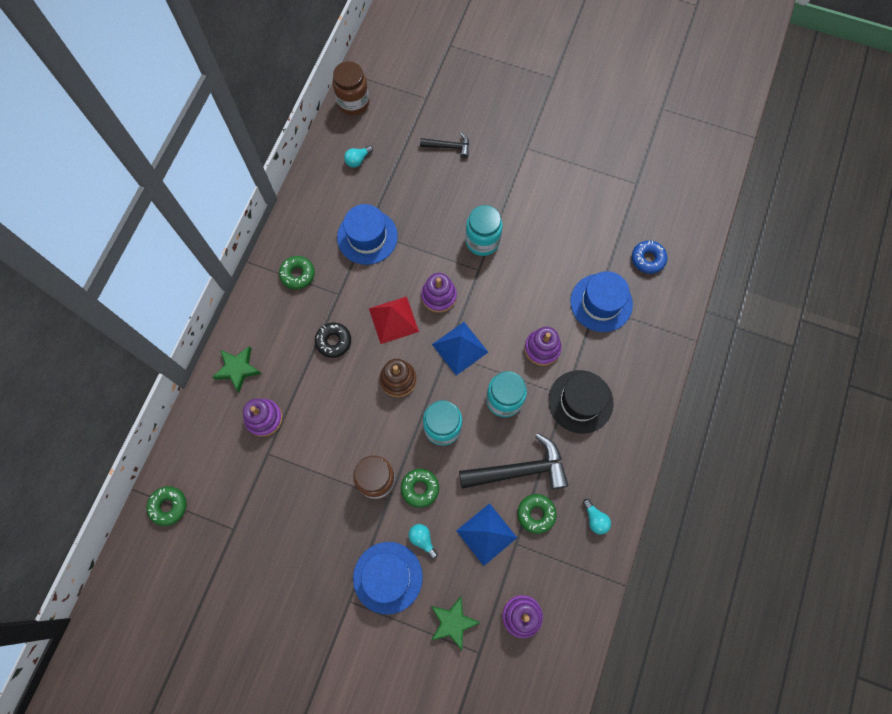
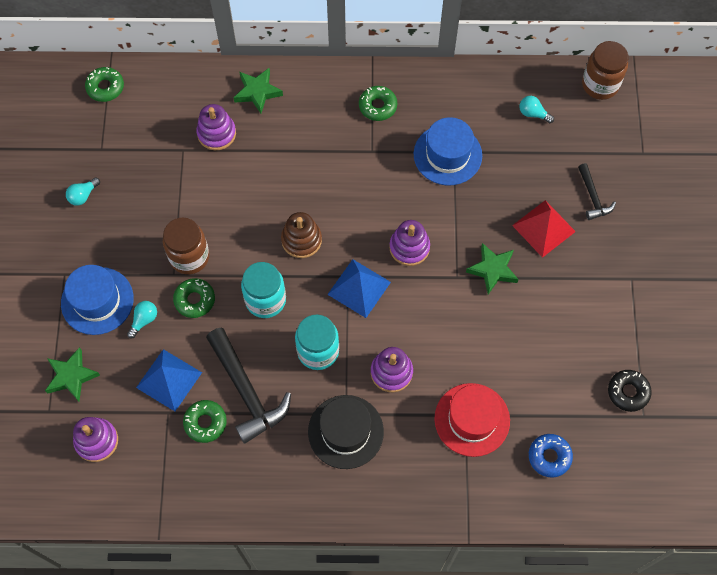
camera: 70 degrees right, 5 degrees down
black donut [315,323,351,358] -> black donut moved to [608,370,652,412]
red pyramid [369,296,419,344] -> red pyramid moved to [512,200,576,258]
turquoise jar [465,205,502,256] -> green star [466,243,519,294]
blue hat [570,271,633,332] -> red hat [434,383,510,457]
turquoise light bulb [583,499,611,534] -> turquoise light bulb moved to [66,177,100,206]

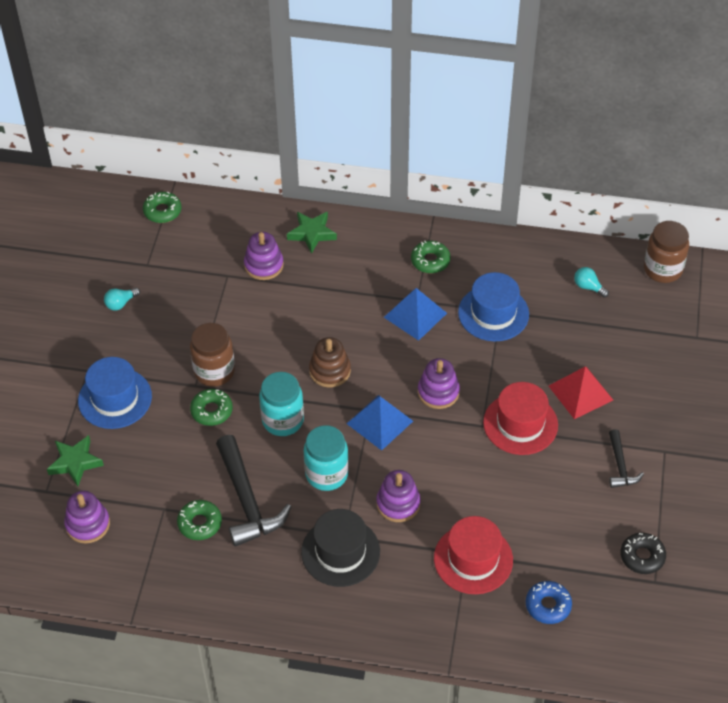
camera: 10 degrees right, 15 degrees down
turquoise light bulb [127,301,157,338] -> none
blue pyramid [136,349,202,411] -> blue pyramid moved to [384,288,447,341]
green star [466,243,519,294] -> red hat [483,382,558,455]
black hammer [578,163,616,220] -> black hammer moved to [609,429,644,488]

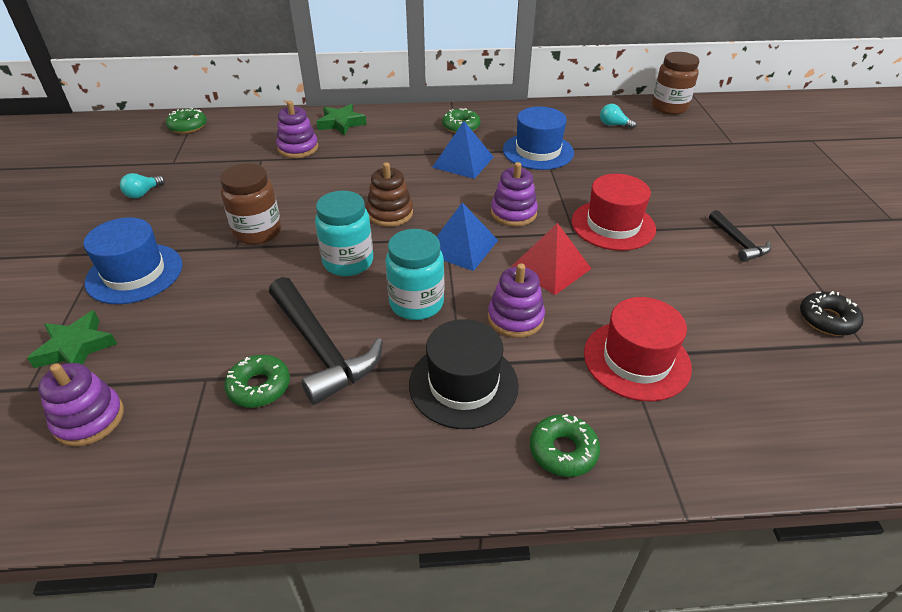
camera: 15 degrees left, 10 degrees down
green donut [190,389,233,426] -> green donut moved to [530,414,600,477]
blue donut [526,581,572,624] -> none
red pyramid [549,366,613,419] -> red pyramid moved to [510,223,591,295]

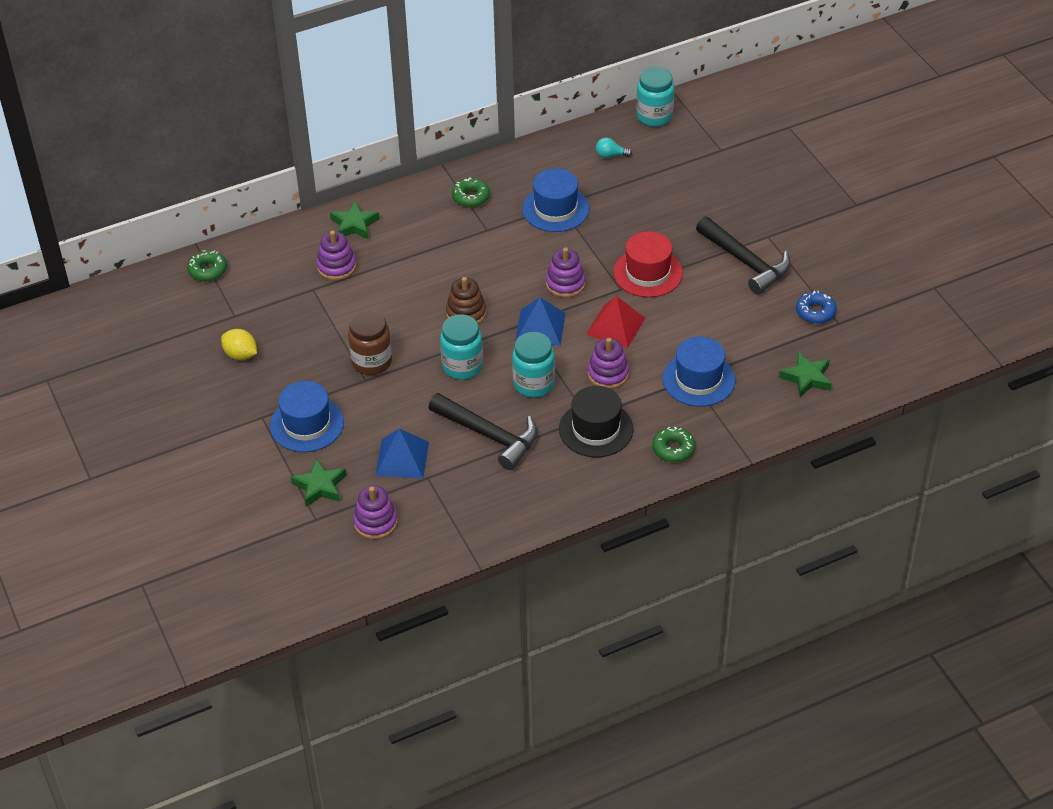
camera: 20 degrees left, 5 degrees up
turquoise light bulb [120,173,165,198] -> yellow lemon [221,329,257,360]
green donut [224,355,290,408] -> none
blue pyramid [432,121,493,179] -> blue pyramid moved to [375,428,429,479]
red hat [584,297,692,401] -> blue hat [663,337,736,407]
brown jar [652,52,699,115] -> turquoise jar [636,67,674,127]
black hammer [709,210,771,262] -> black hammer [696,217,791,295], size x1.85
black donut [800,291,864,336] -> blue donut [796,291,837,324]
none -> green star [779,352,832,397]

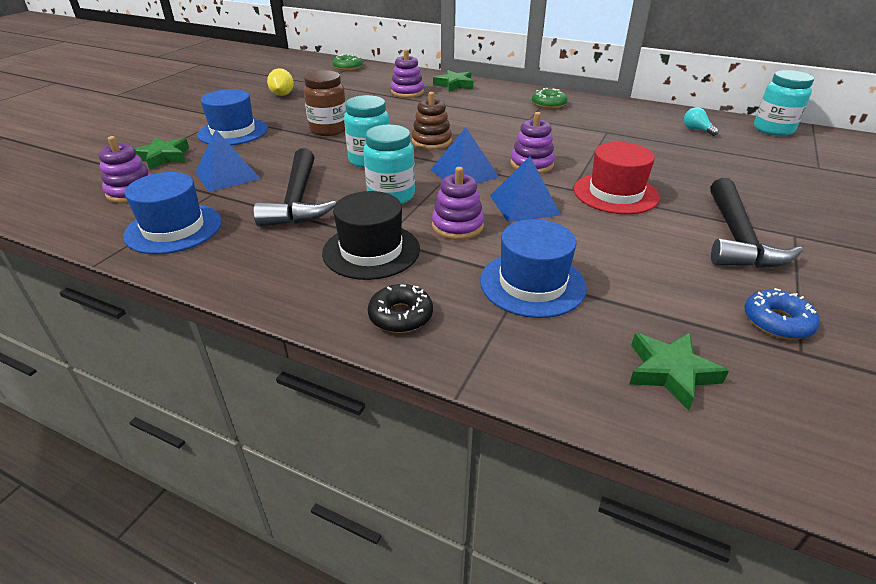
camera: 50 degrees right, 10 degrees down
blue hat [522,168,590,232] -> blue hat moved to [123,172,222,254]
red pyramid [586,296,645,348] -> blue pyramid [490,156,561,222]
green donut [652,426,695,463] -> black donut [368,284,433,333]

